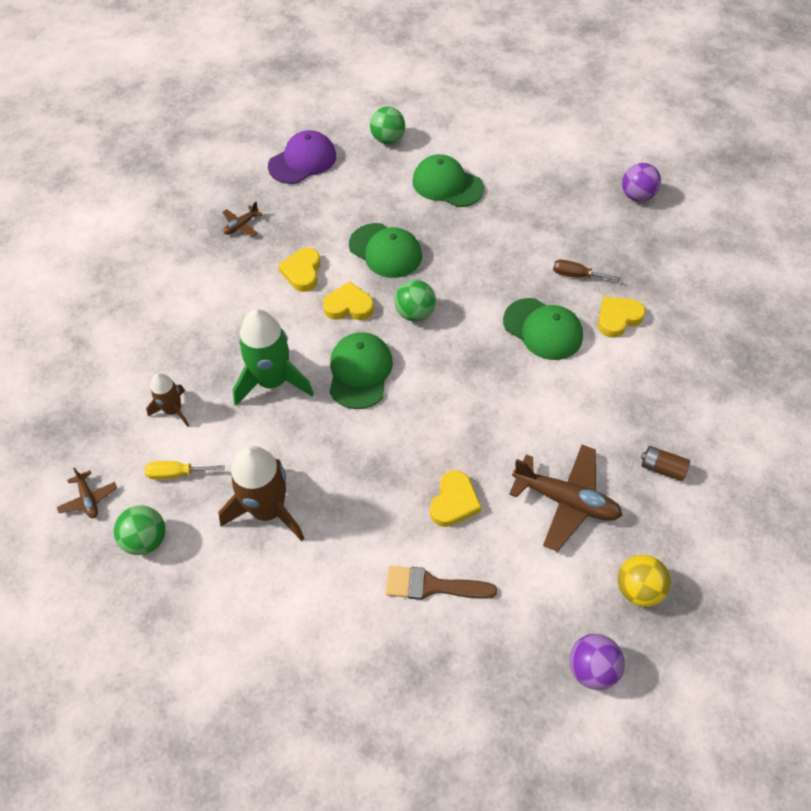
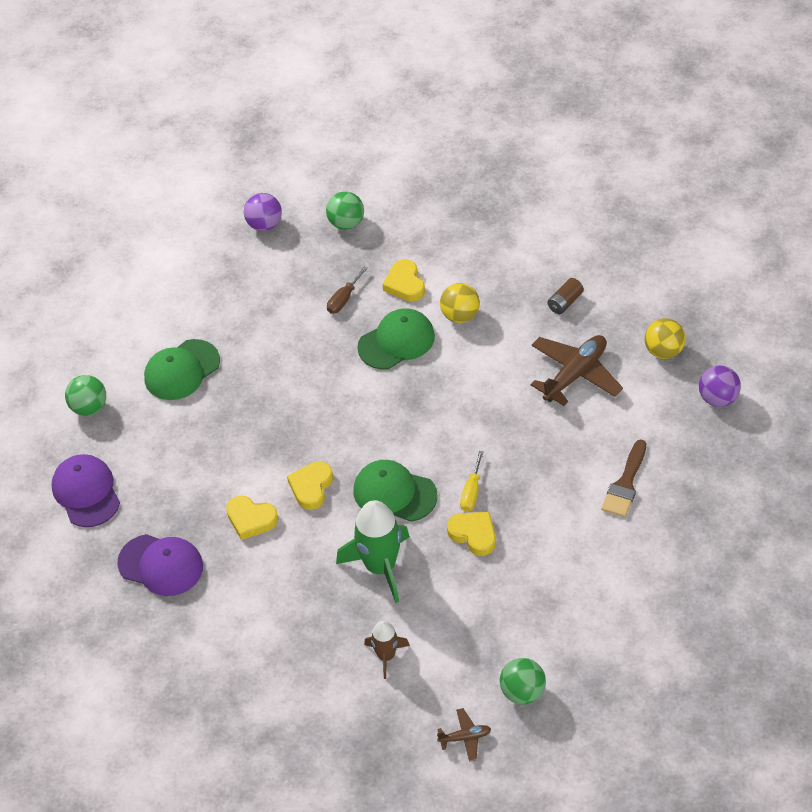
camera: 70 degrees left, 5 degrees down
yellow screwdriver [145,461,225,479] -> yellow screwdriver moved to [460,451,484,512]
brown rocket [218,446,305,541] -> none
brown plane [222,202,263,237] -> purple cap [117,534,203,596]
green cap [349,223,422,278] -> none
green ball [394,280,436,322] -> green ball moved to [326,191,364,230]
yellow heart [430,470,481,527] -> yellow heart moved to [447,512,496,556]
none -> yellow ball [440,283,480,323]

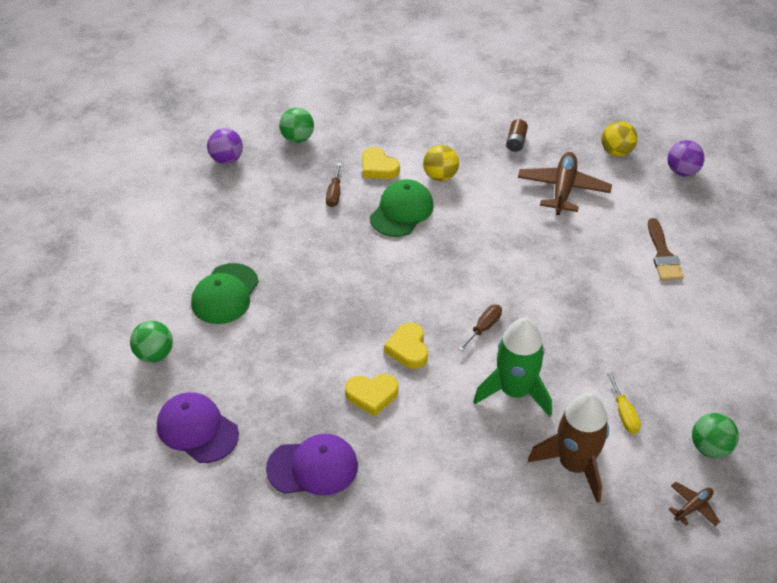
camera: 30 degrees left, 5 degrees down
green cap [354,460,438,522] -> brown screwdriver [458,305,502,351]
brown rocket [364,621,410,679] -> brown rocket [528,392,609,503], size x1.79
yellow heart [447,512,496,556] -> none
yellow screwdriver [460,451,484,512] -> yellow screwdriver moved to [607,373,641,434]

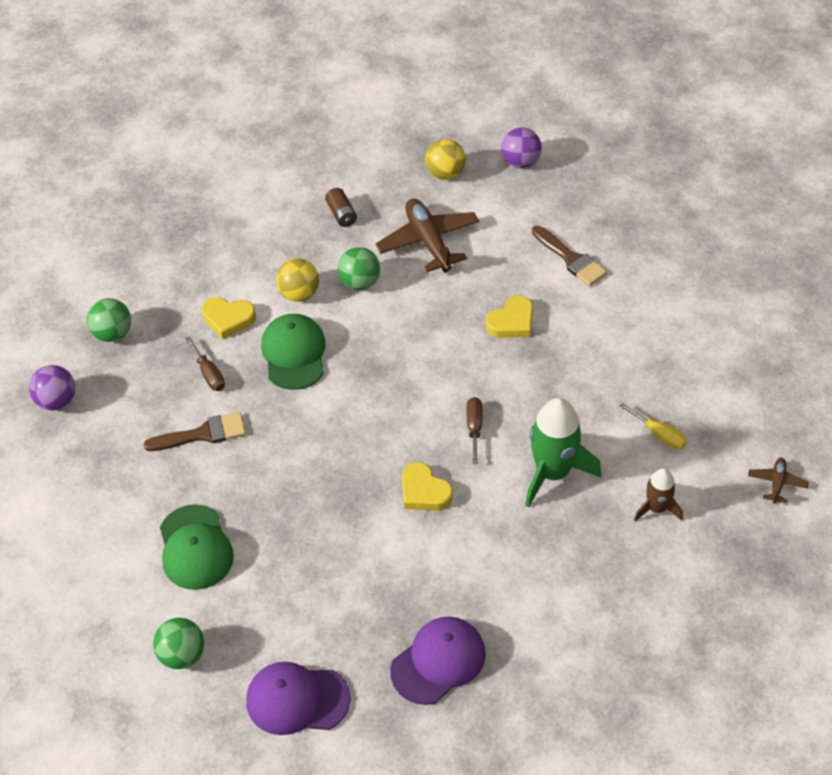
camera: 35 degrees left, 5 degrees up
yellow heart [345,374,398,416] -> yellow heart moved to [486,295,533,338]
brown rocket [528,392,609,503] -> brown rocket [634,468,683,521], size x0.56
green ball [692,413,739,458] -> green ball moved to [338,247,380,290]
none -> brown brush [144,412,246,451]

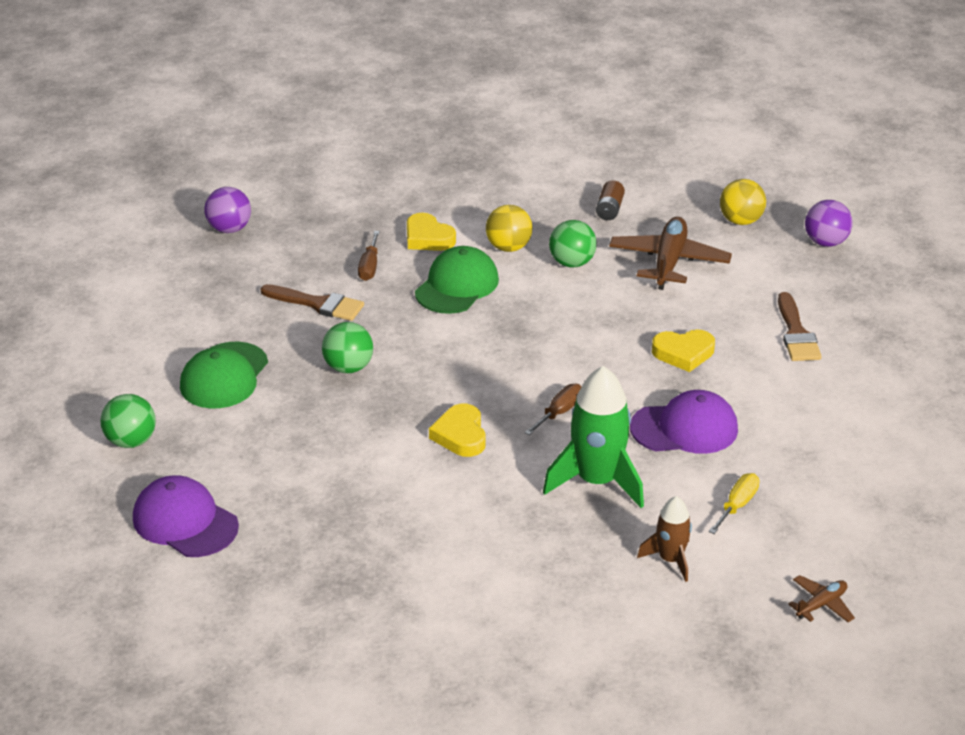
camera: 35 degrees right, 15 degrees down
green ball [87,298,131,342] -> green ball moved to [322,322,373,373]
purple cap [390,616,486,705] -> purple cap moved to [630,390,738,454]
yellow screwdriver [619,403,687,449] -> yellow screwdriver turned 135 degrees counterclockwise [709,473,759,534]

